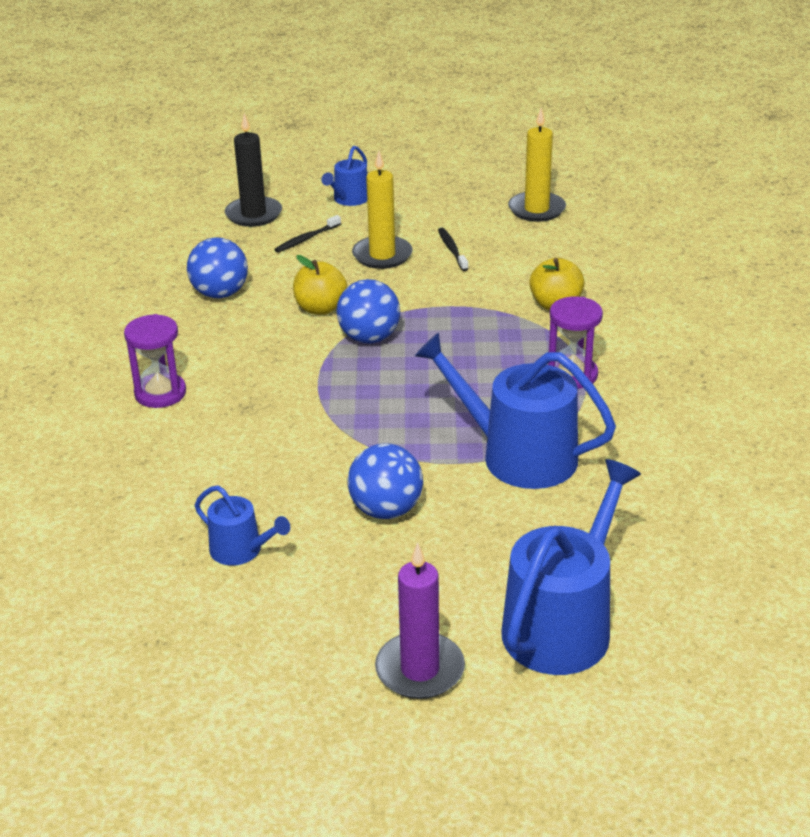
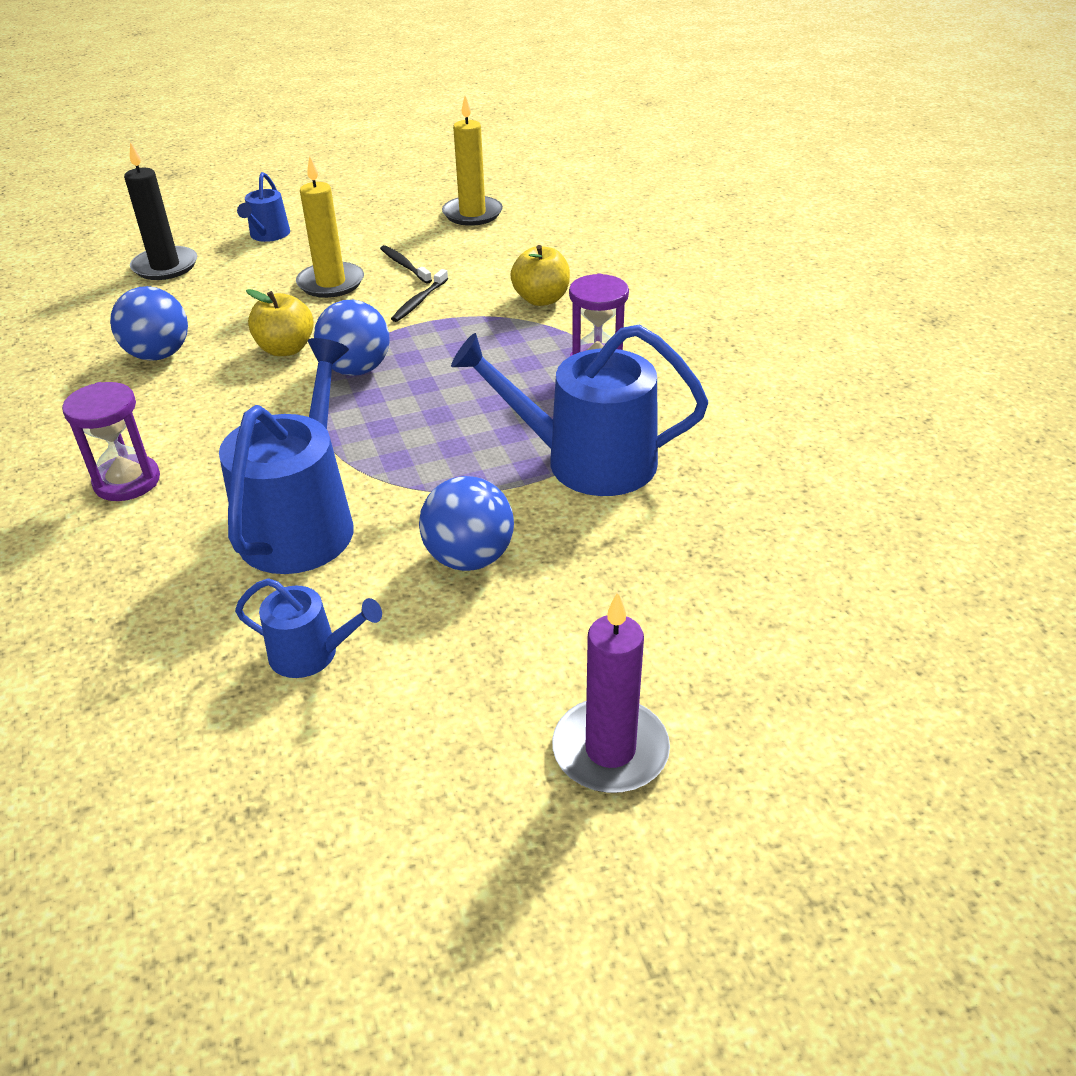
camera: 20 degrees left, 5 degrees up
black toothbrush [274,215,341,253] -> black toothbrush moved to [391,269,448,322]
blue watering can [501,459,641,675] -> blue watering can moved to [219,338,354,574]

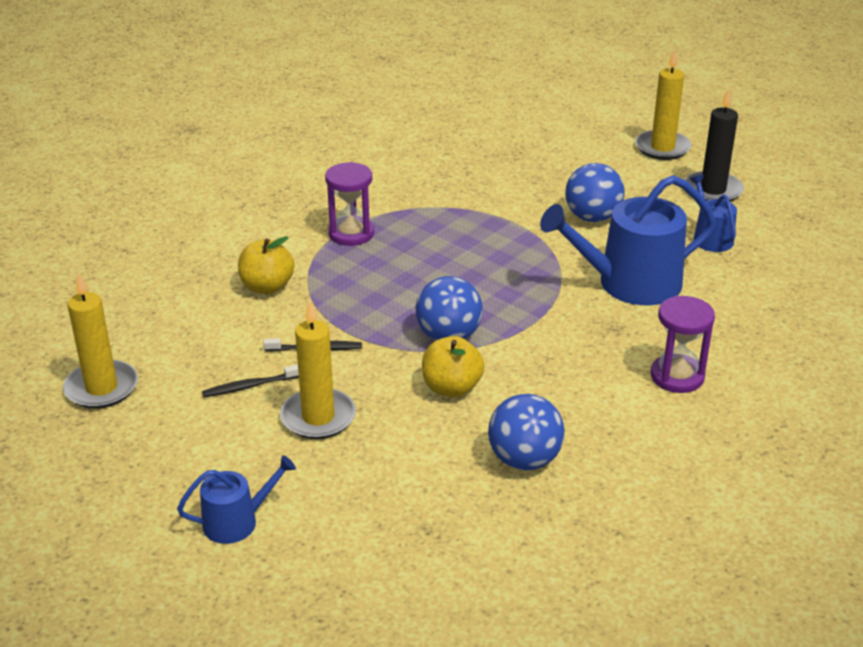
camera: 120 degrees left, 5 degrees down
black candle [124,142,197,280] -> black candle moved to [685,88,744,202]
black toothbrush [380,245,432,284] -> black toothbrush turned 45 degrees clockwise [202,364,299,397]
blue watering can [451,325,708,496] -> none
purple candle [552,592,670,793] -> yellow candle [635,50,692,160]

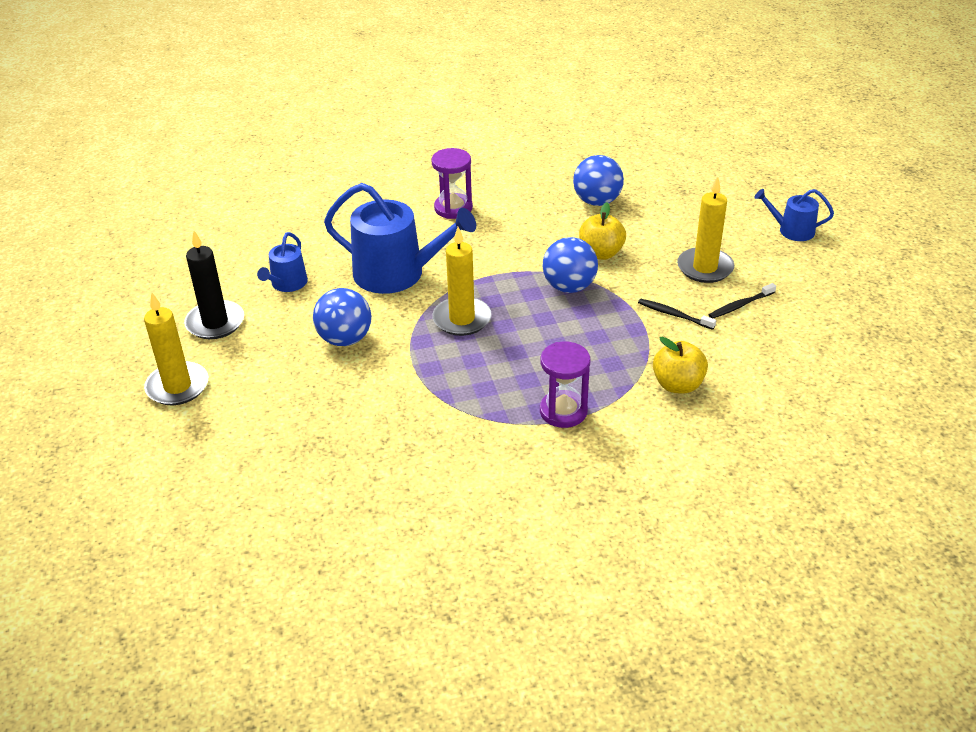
camera: 145 degrees left, 5 degrees up
yellow candle [63,273,138,409] -> yellow candle moved to [432,227,492,336]
black toothbrush [202,364,299,397] -> black toothbrush turned 135 degrees clockwise [709,283,776,318]

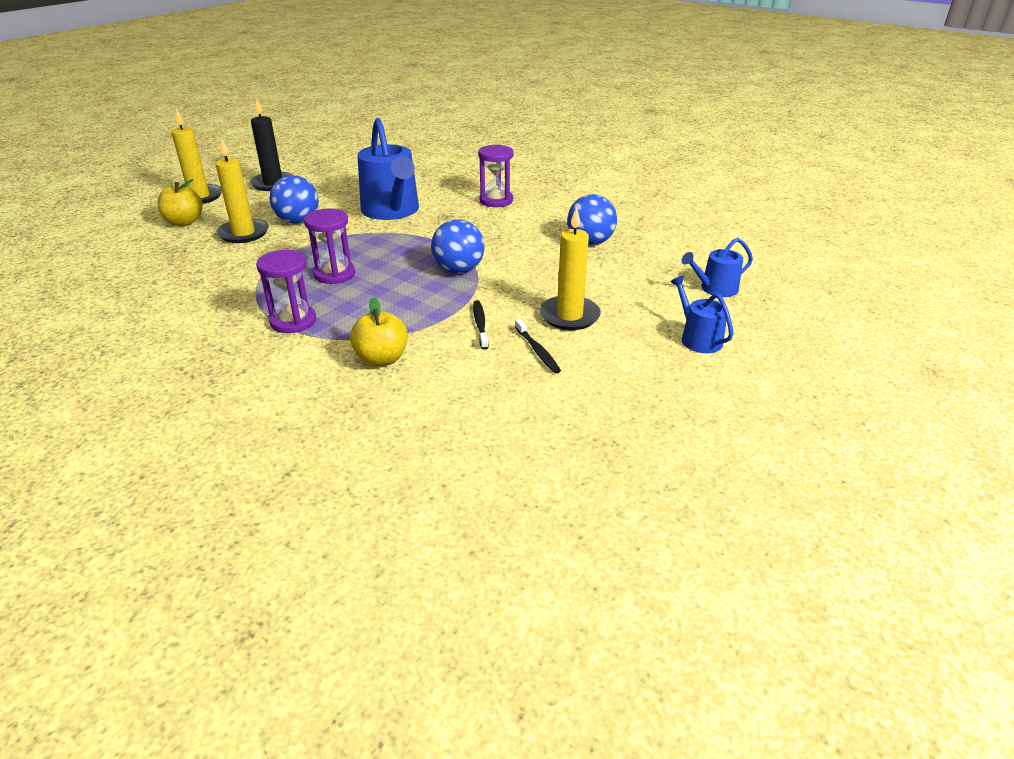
camera: 50 degrees right, 5 degrees down
blue watering can [257,232,308,292] -> blue watering can moved to [681,238,753,297]
yellow candle [432,227,492,336] -> yellow candle moved to [215,138,269,243]
yellow apple [579,202,626,260] -> yellow apple moved to [157,179,203,226]
black toothbrush [709,283,776,318] -> black toothbrush turned 135 degrees counterclockwise [515,319,561,374]
none -> purple hourglass [304,208,355,284]

